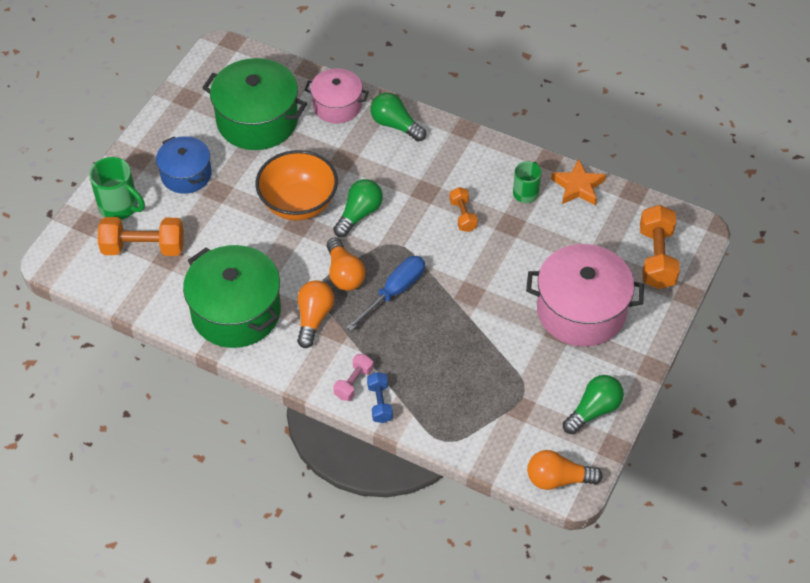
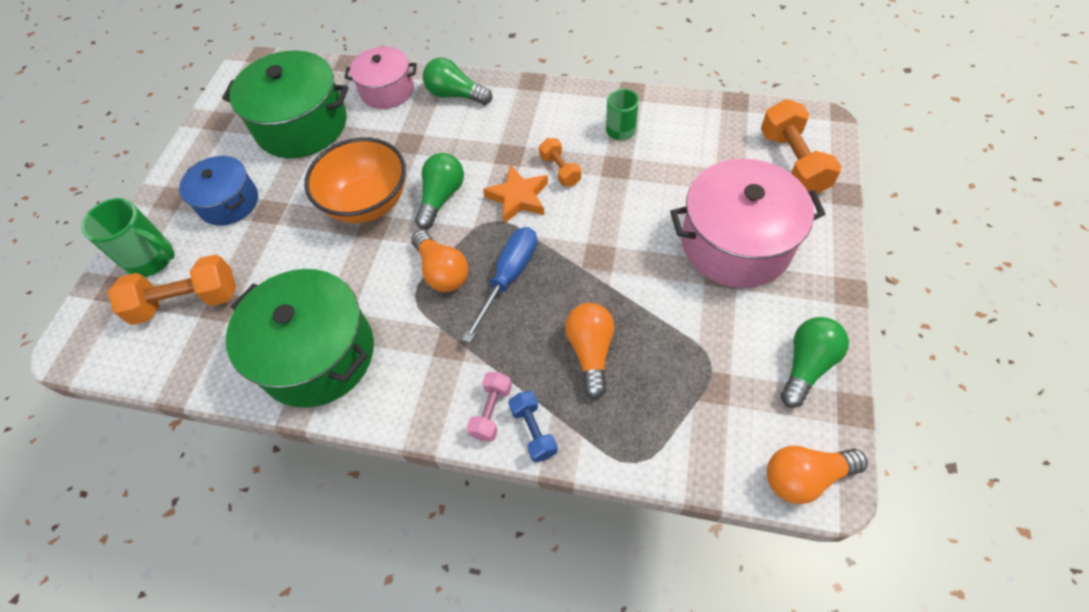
camera: 10 degrees left, 5 degrees up
orange light bulb [297,281,334,348] -> orange light bulb moved to [565,303,614,399]
orange star [551,159,606,205] -> orange star moved to [483,165,548,224]

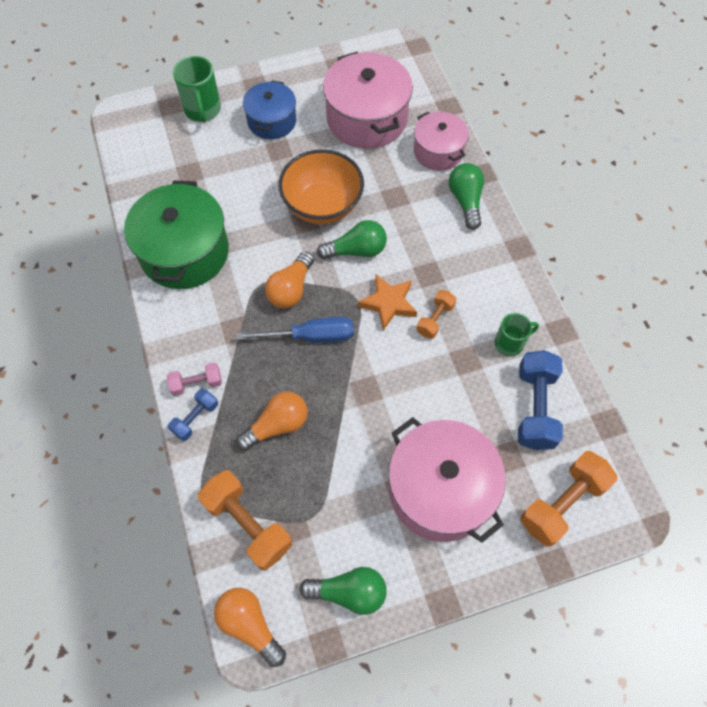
camera: 55 degrees right, 5 degrees up
orange dumbbell [108,254,236,325] -> orange dumbbell moved to [198,470,292,571]
green pot [222,50,348,158] -> pink pot [323,52,413,149]
none -> blue dumbbell [518,350,563,450]

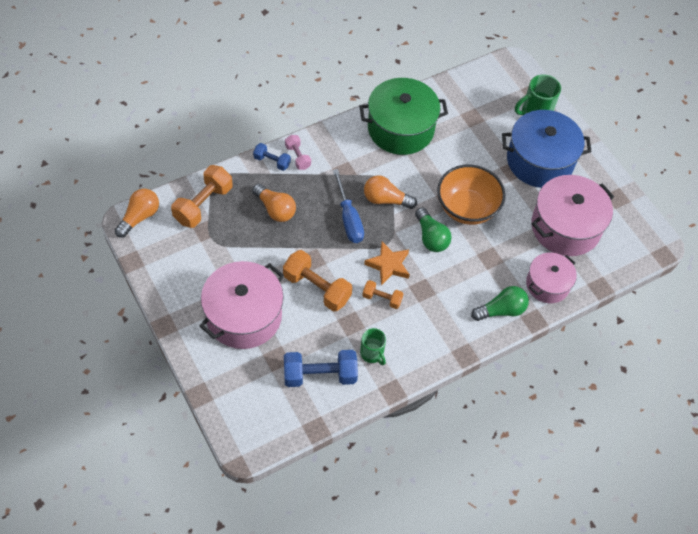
camera: 75 degrees right, 5 degrees down
blue pot [243,80,296,139] -> blue pot [502,110,591,188], size x1.65
green light bulb [299,567,387,615] -> none
orange dumbbell [521,451,617,547] -> orange dumbbell moved to [283,250,352,312]

